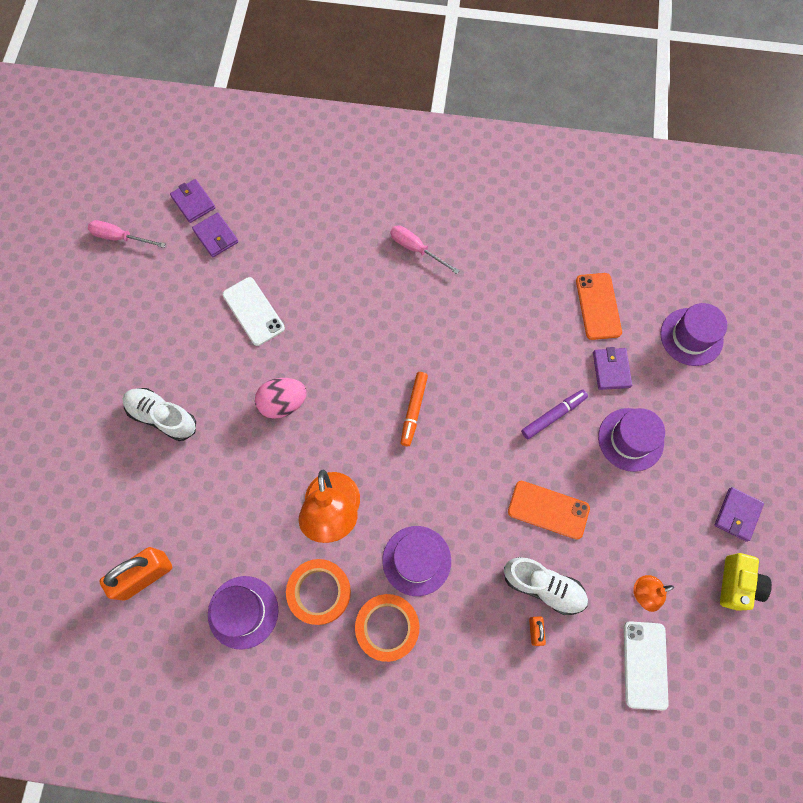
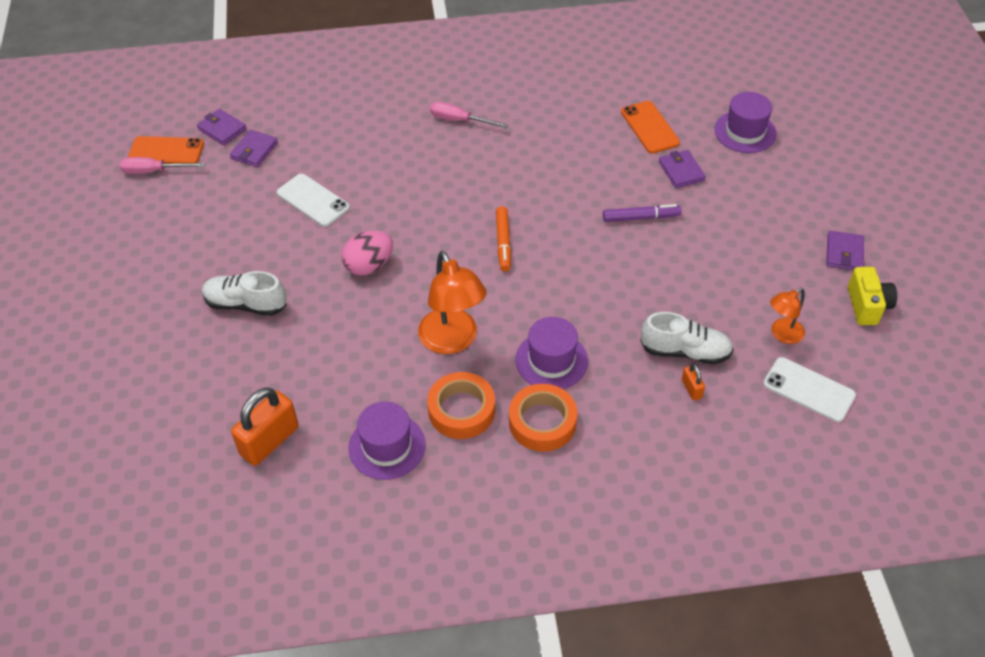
camera: 15 degrees left, 20 degrees down
purple wallet [192,212,238,257] -> purple wallet turned 75 degrees clockwise [230,130,278,167]
orange phone [508,481,590,539] -> orange phone moved to [128,136,204,164]
purple marker [521,390,588,439] -> purple marker turned 45 degrees clockwise [603,204,682,222]
purple hat [598,408,665,472] -> none
white phone [624,621,669,711] -> white phone turned 45 degrees counterclockwise [763,357,856,422]

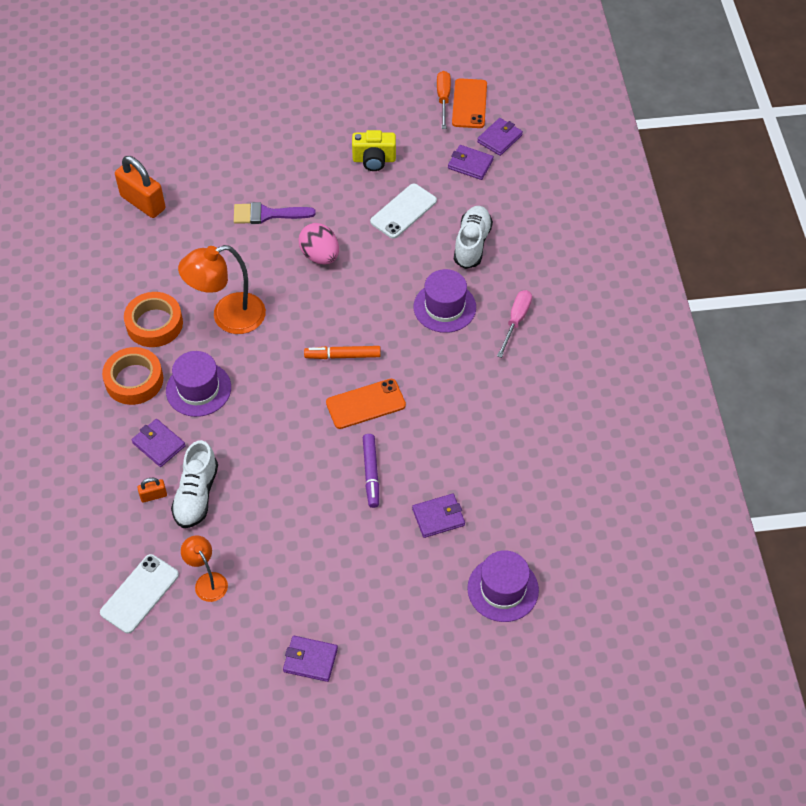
camera: 90 degrees right, 5 degrees up
pink screwdriver [120,157,206,174] -> orange screwdriver [437,71,451,129]
white shoe [202,271,287,316] -> white shoe moved to [454,206,493,269]
purple hat [348,401,426,480] -> purple hat moved to [414,269,476,333]
orange phone [621,101,680,153] -> orange phone moved to [326,379,406,429]
yellow camera [848,267,897,325] -> yellow camera moved to [352,130,396,171]
none -> purple wallet [131,419,186,467]
none -> purple brush [234,202,316,224]

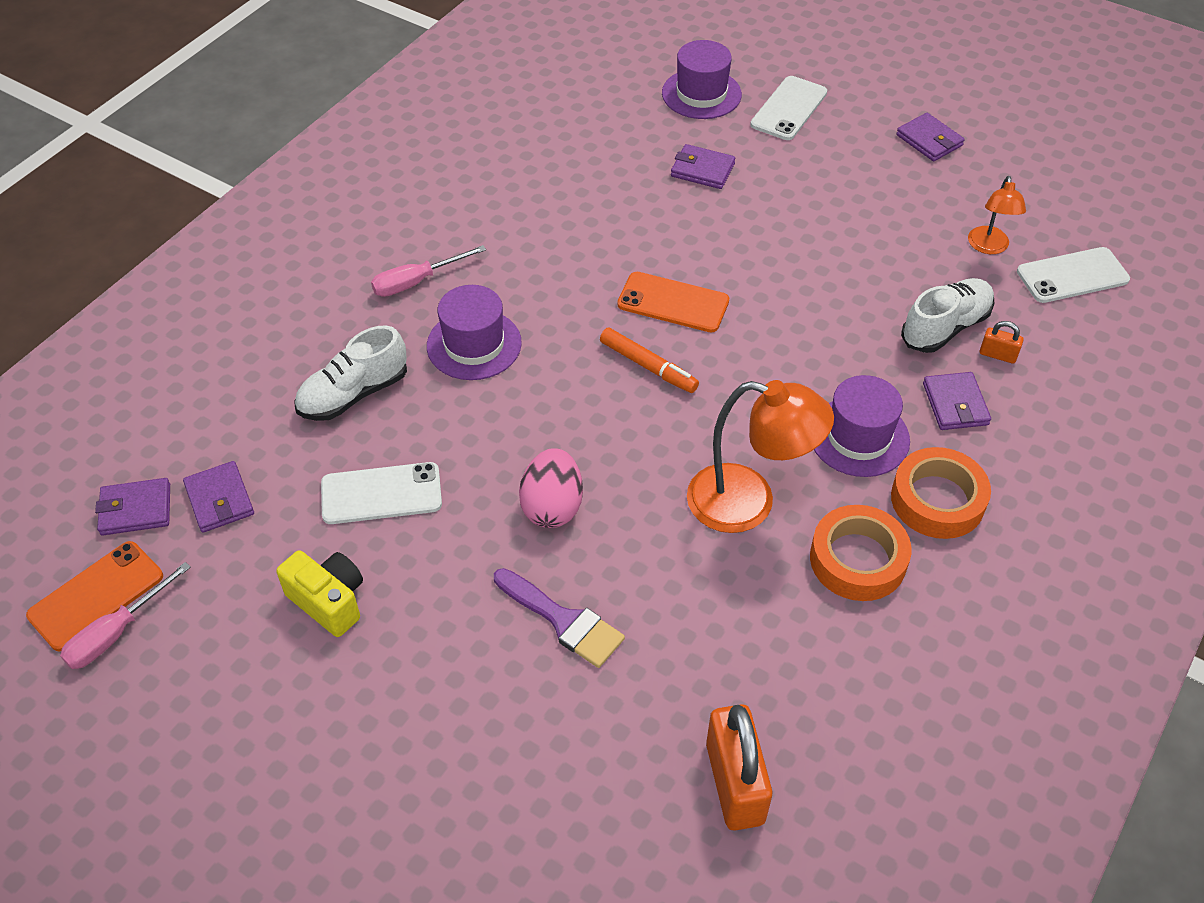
camera: 140 degrees left, 5 degrees down
purple marker [363,434,379,508] -> none
orange screwdriver [437,71,451,129] -> pink screwdriver [60,562,191,669]
none -> white phone [750,76,827,140]

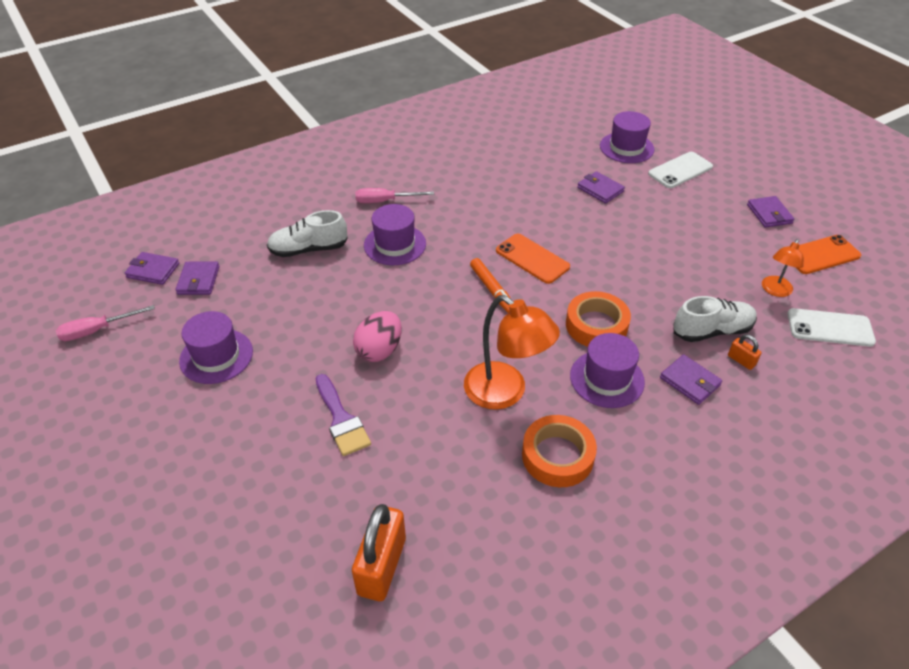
camera: 25 degrees right, 5 degrees down
orange phone [26,541,163,652] -> orange phone moved to [795,235,861,274]
yellow camera [276,550,363,637] -> purple hat [179,311,253,384]
white phone [321,462,442,524] -> none
orange tape [891,447,991,539] -> orange tape moved to [566,291,631,347]
purple wallet [923,372,991,430] -> purple wallet turned 60 degrees counterclockwise [660,354,722,405]

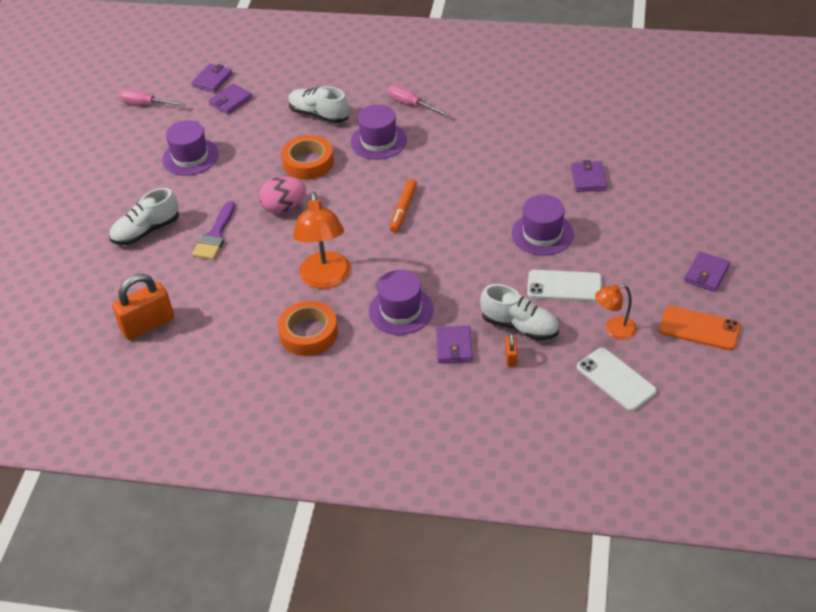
camera: 45 degrees right, 0 degrees up
purple wallet [125,252,179,285] -> purple wallet turned 60 degrees clockwise [192,64,233,93]
orange phone [496,234,570,284] -> none
orange tape [566,291,631,347] -> orange tape moved to [281,135,334,180]
purple hat [600,111,654,163] -> purple hat moved to [512,195,574,256]
white phone [648,152,713,188] -> white phone moved to [527,270,602,301]
none -> white shoe [109,188,179,245]

